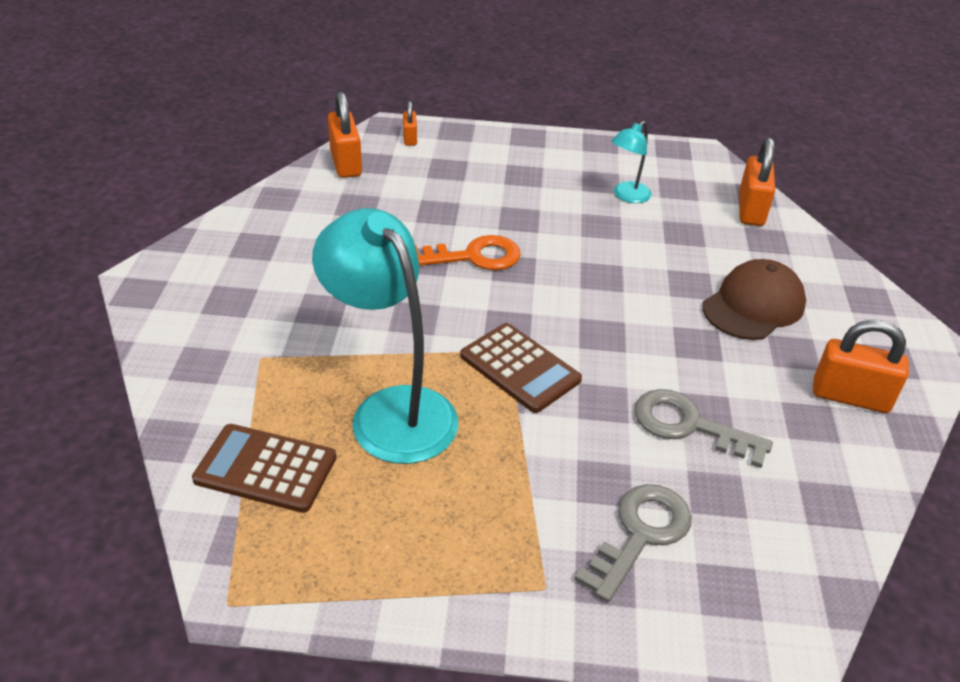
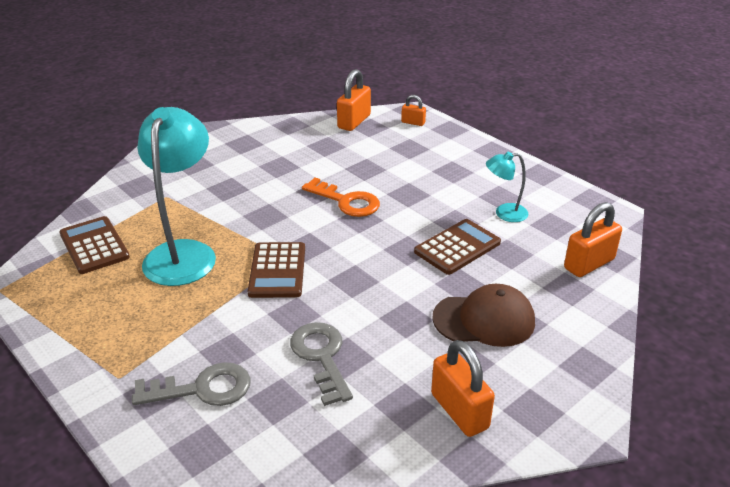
camera: 45 degrees right, 5 degrees down
orange padlock [403,101,417,146] -> orange padlock turned 75 degrees clockwise [401,95,426,126]
none -> brown calculator [414,219,501,275]

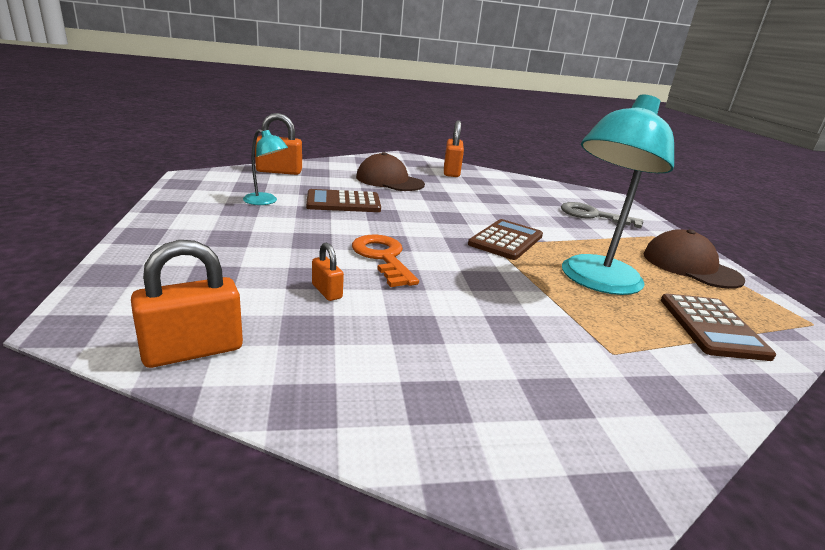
camera: 150 degrees left, 10 degrees down
grey key [290,322,353,406] -> none
orange padlock [401,95,426,126] -> orange padlock moved to [312,242,344,301]
none -> brown cap [643,229,745,289]

